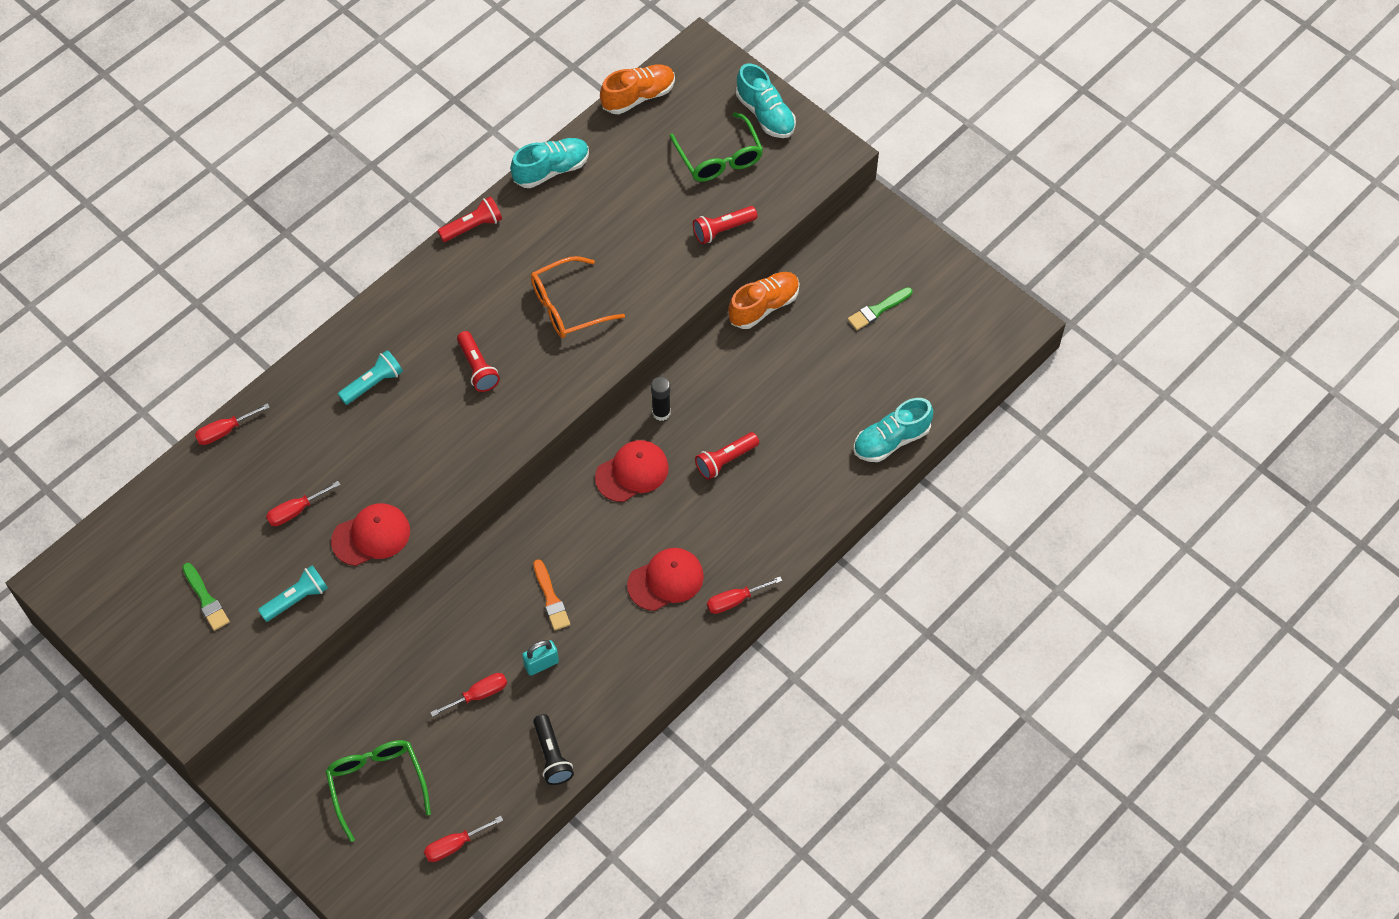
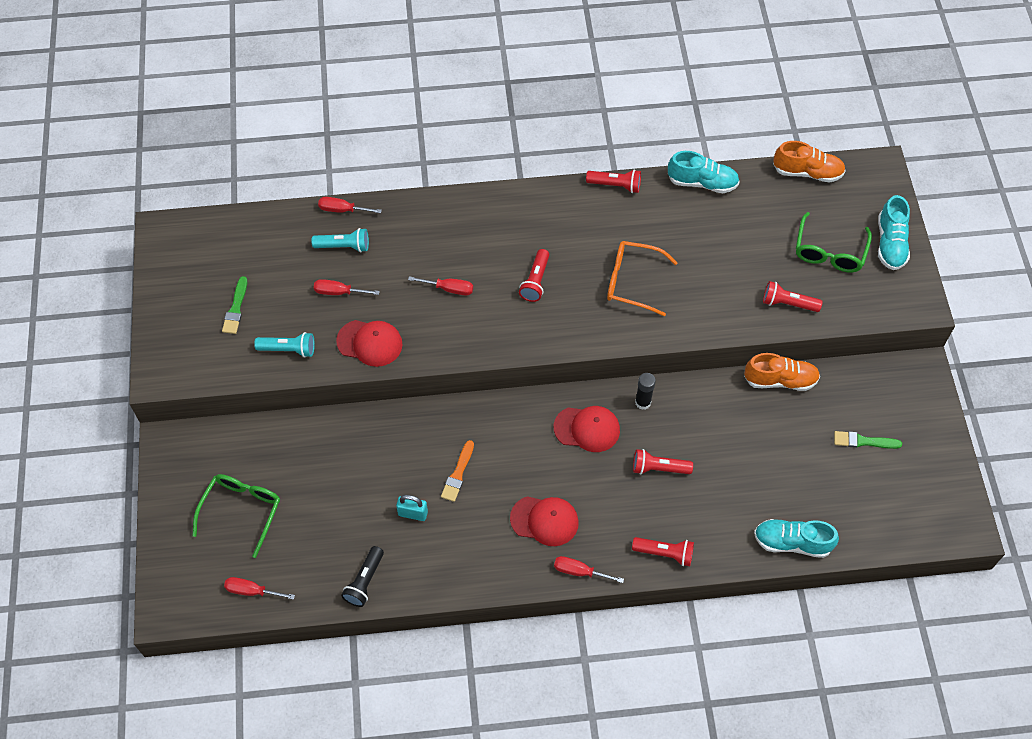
camera: 40 degrees right, 0 degrees up
turquoise flashlight [338,350,403,405] -> turquoise flashlight moved to [312,228,369,252]
red screwdriver [430,673,507,717] -> red screwdriver moved to [408,276,473,295]
none -> red flashlight [632,537,694,566]

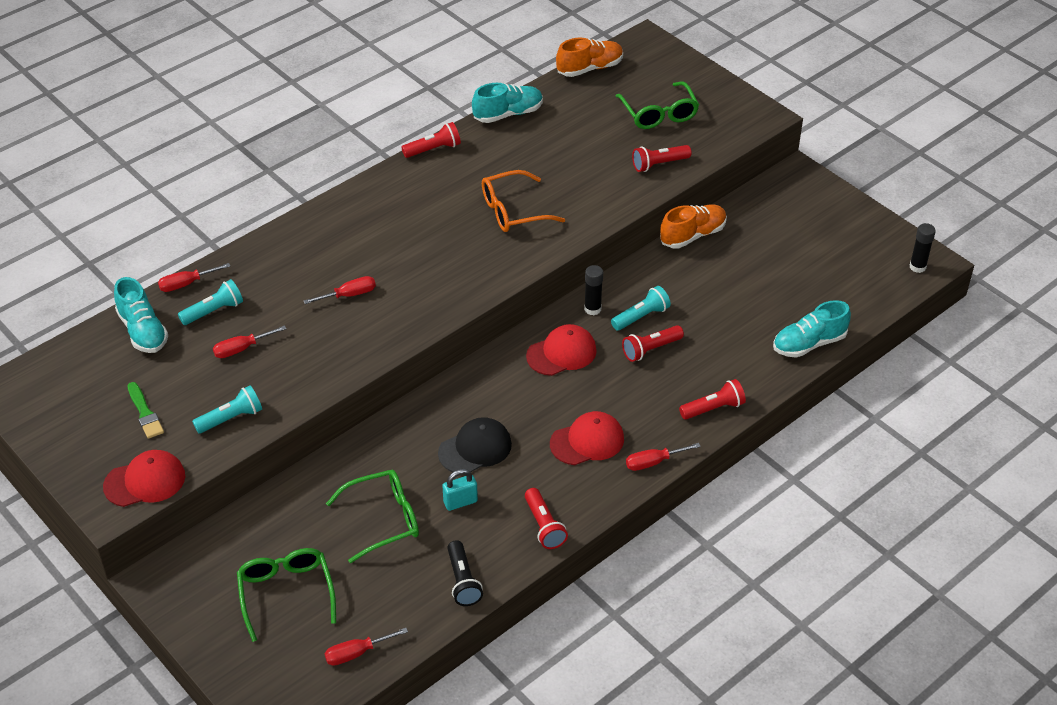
camera: 35 degrees left, 15 degrees down
red cap [336,320,403,367] -> red cap moved to [103,450,185,507]
orange brush [441,440,474,502] -> black cap [438,417,512,472]
red flashlight [519,249,549,302] -> red flashlight moved to [525,488,568,549]
green brush [834,431,902,449] -> none
turquoise shoe [878,195,910,270] -> turquoise shoe moved to [114,277,168,353]
none -> green glasses [326,470,419,563]
none -> turquoise flashlight [611,286,671,331]
none -> black glue stick [910,223,936,273]

